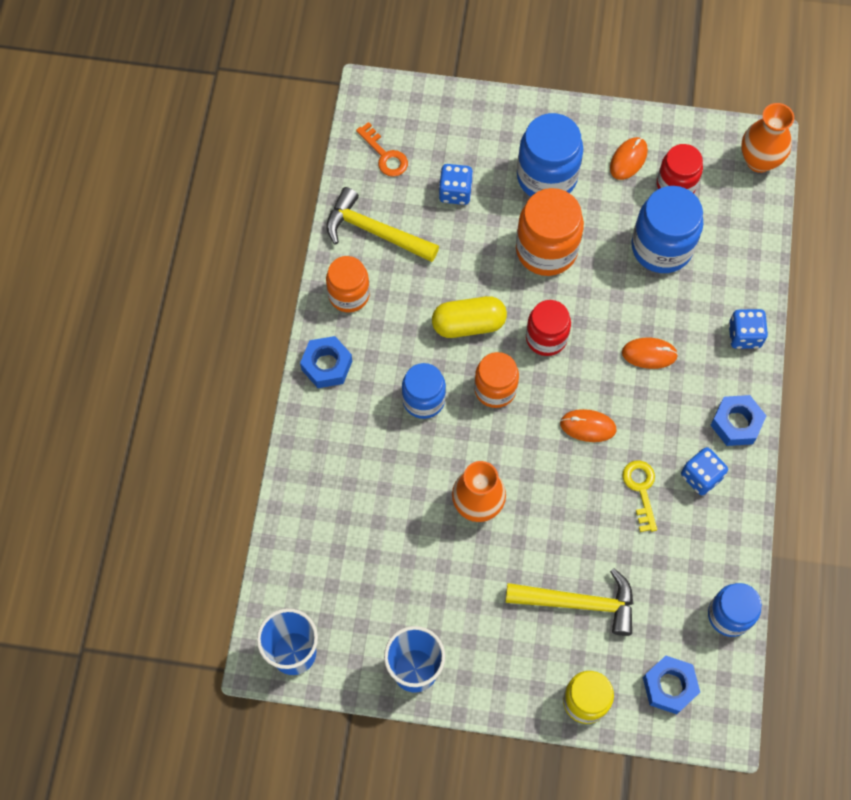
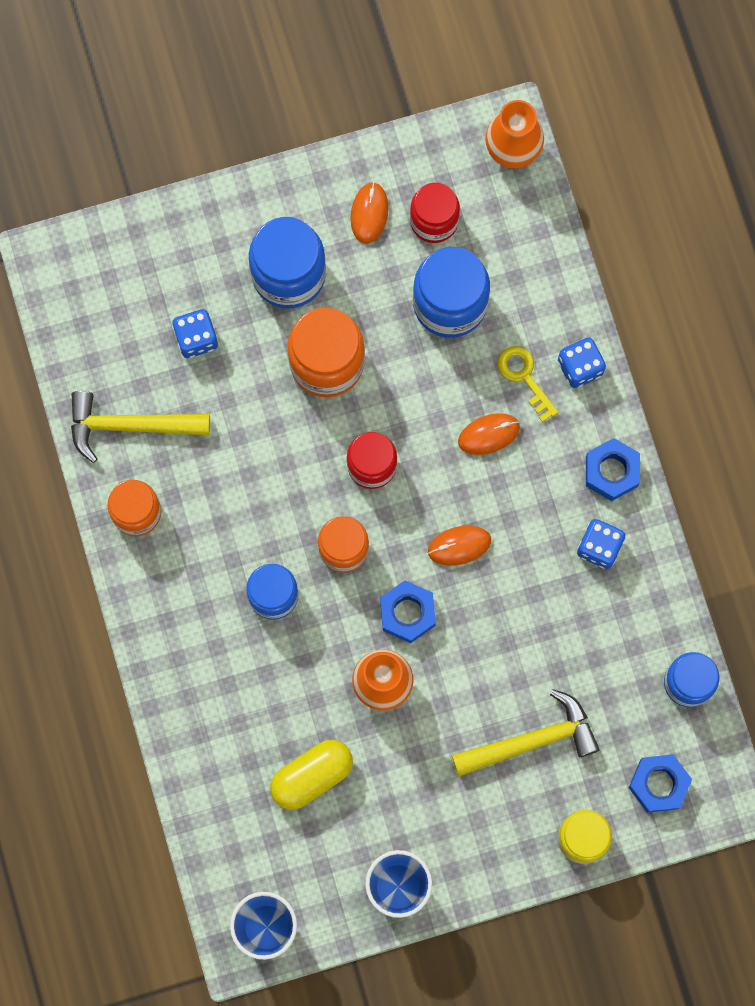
camera: 25 degrees left, 10 degrees up
blue nut [300,336,352,388] -> blue nut moved to [380,580,436,643]
orange key [356,122,408,177] -> none
yellow capsule [432,296,507,338] -> yellow capsule moved to [270,740,353,810]
yellow key [622,461,657,532] -> yellow key moved to [498,346,558,422]

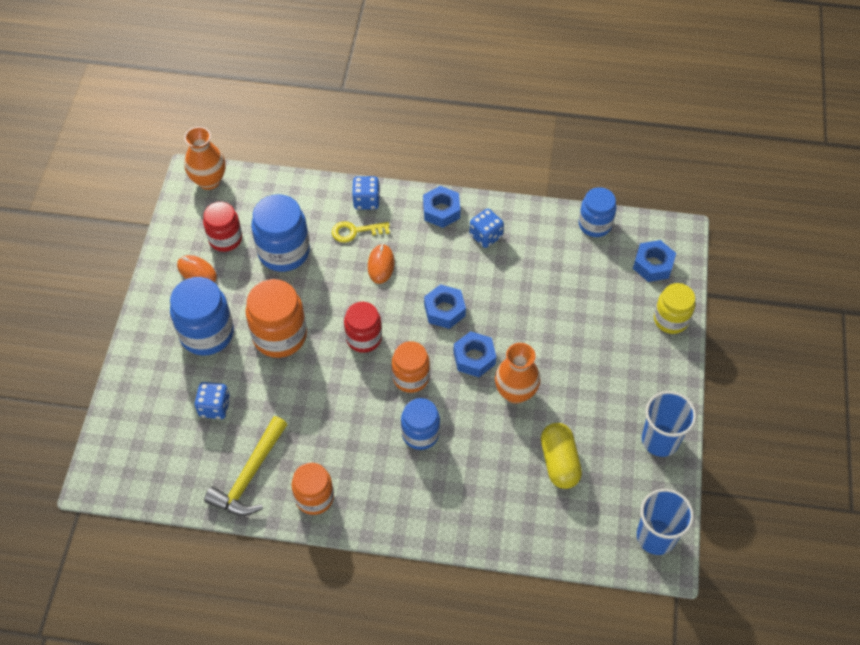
camera: 65 degrees left, 20 degrees down
orange mouse [428,526,491,566] -> blue nut [424,284,466,329]
yellow hammer [452,689,600,776] -> none

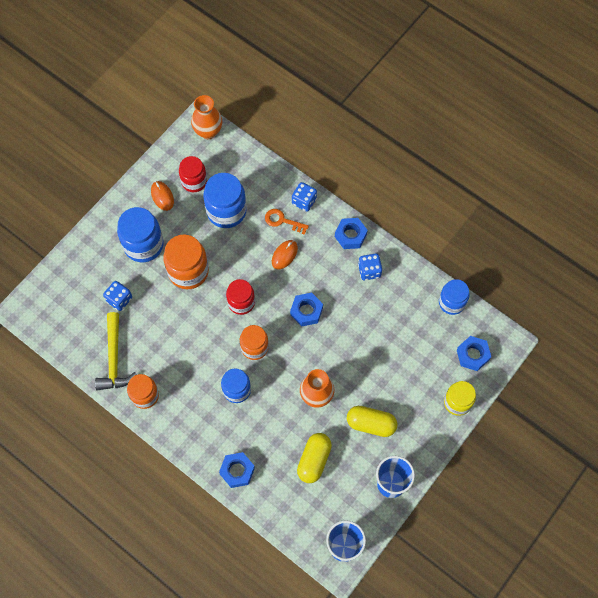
camera: 30 degrees right, 10 degrees up
yellow hammer [204,416,288,516] -> yellow hammer turned 60 degrees counterclockwise [95,312,137,390]
yellow key [332,221,390,243] -> orange key [265,209,309,235]
blue nut [453,331,496,377] -> blue nut moved to [219,452,255,488]
none -> yellow capsule [347,406,397,437]

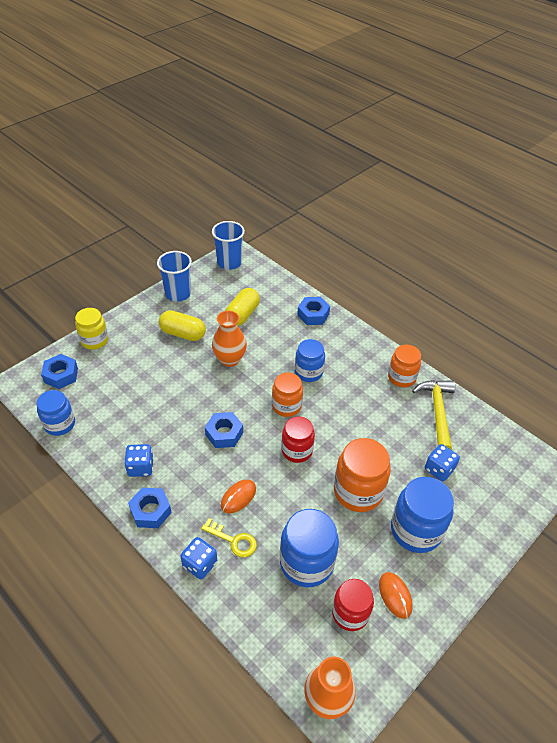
camera: 175 degrees left, 20 degrees down
orange key [265,209,309,235] -> yellow key [201,518,257,558]

